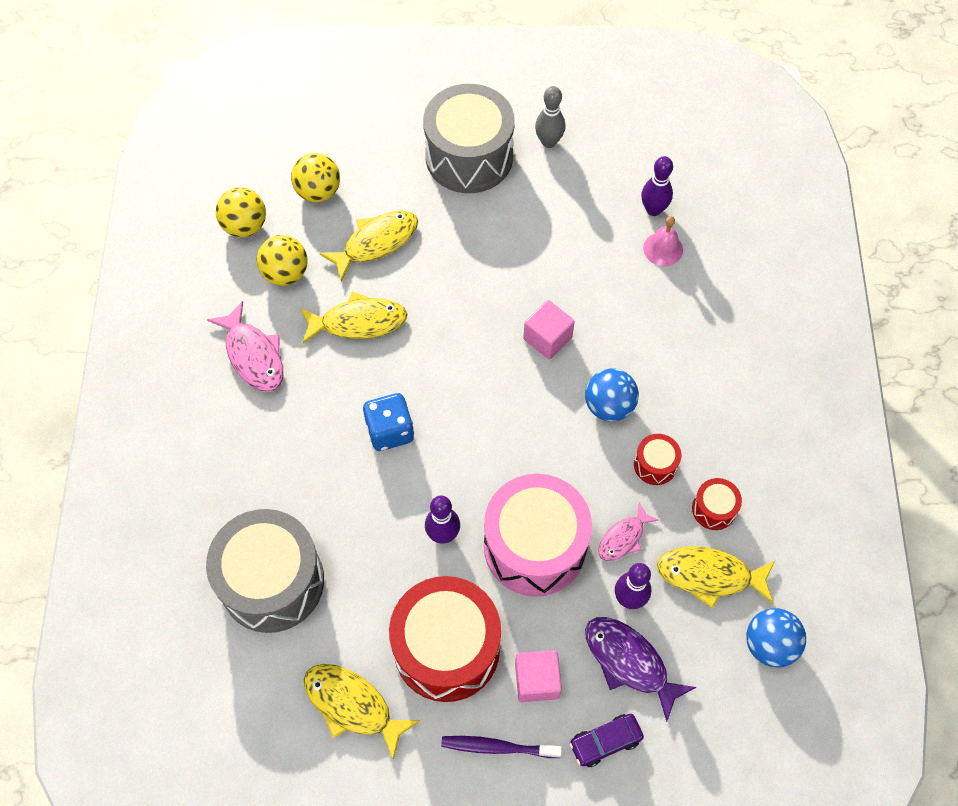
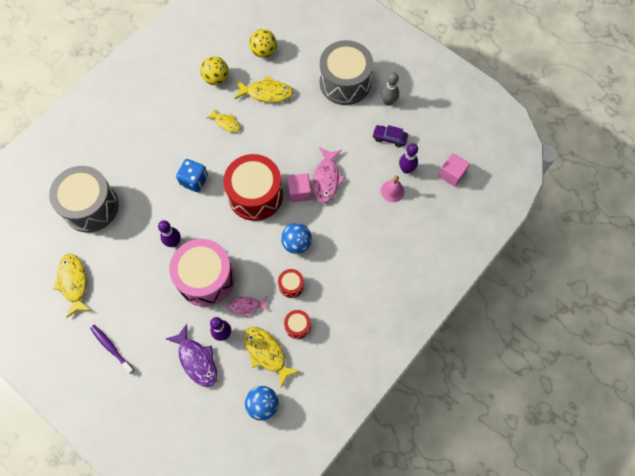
camera: 40 degrees right, 5 degrees up
pink fish [207,301,283,392] -> pink fish moved to [312,147,345,204]
yellow ball [216,187,266,237] -> none
yellow fish [300,292,407,344] -> yellow fish [206,109,240,132], size x0.62
red drum [389,576,501,702] -> red drum moved to [223,154,283,221]
pink cube [515,650,562,702] -> pink cube moved to [439,153,470,187]
purple car [569,714,644,767] -> purple car moved to [372,125,408,148]
purple fish [585,617,696,722] -> purple fish turned 150 degrees clockwise [166,324,217,387]

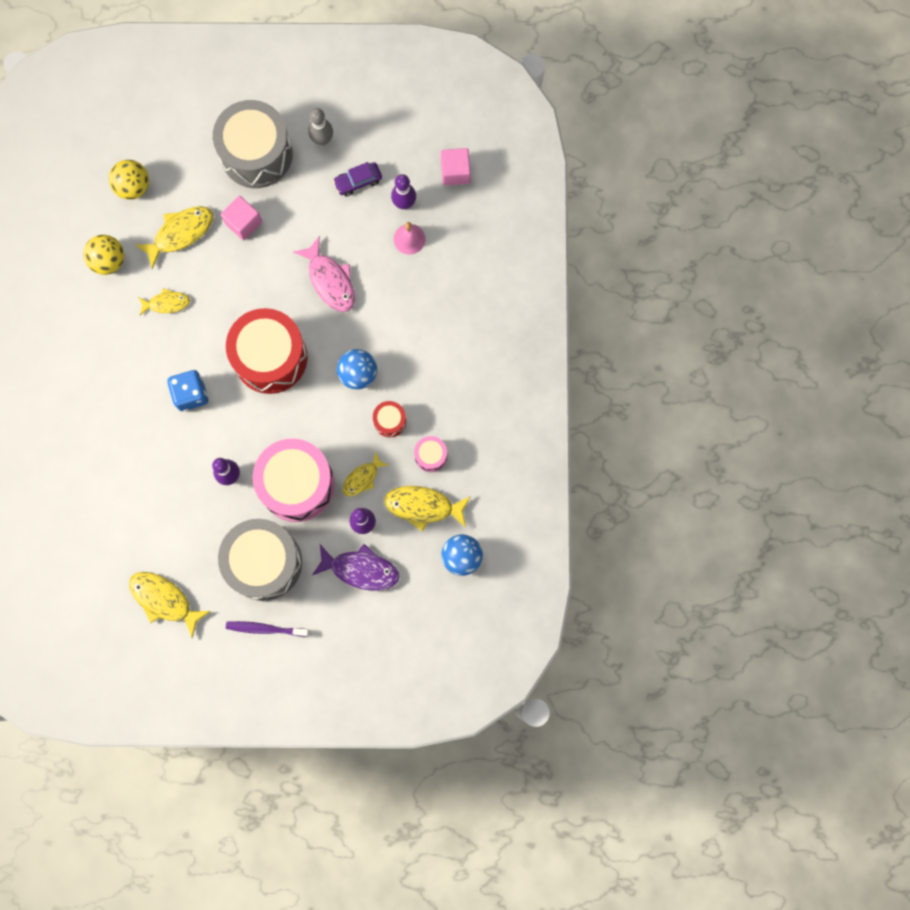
camera: 40 degrees left, 10 degrees up
grey drum [49,166,119,233] -> grey drum moved to [218,519,302,601]
pink fish [227,296,268,317] -> yellow fish [343,452,388,496]
red drum [284,310,311,339] -> pink drum [414,436,447,472]
pink cube [287,173,311,202] -> pink cube moved to [221,196,262,240]

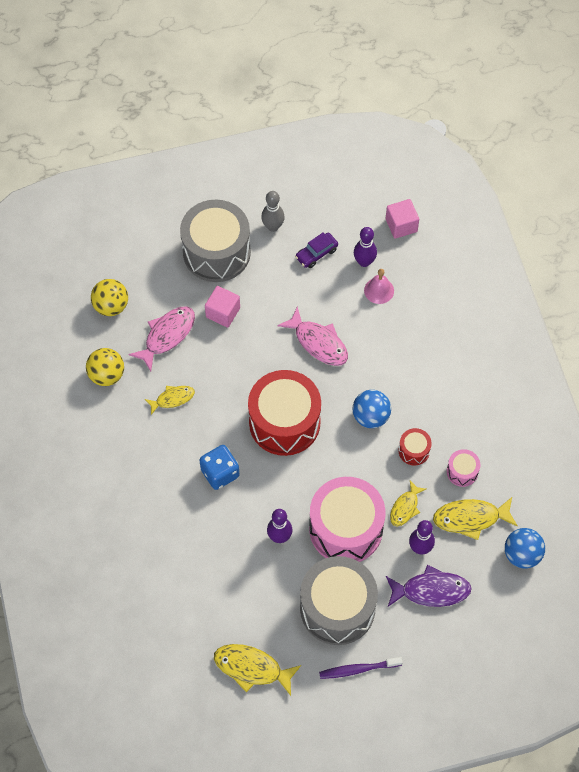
camera: 15 degrees left, 15 degrees down
yellow fish [135,206,213,269] -> pink fish [128,306,195,371]

